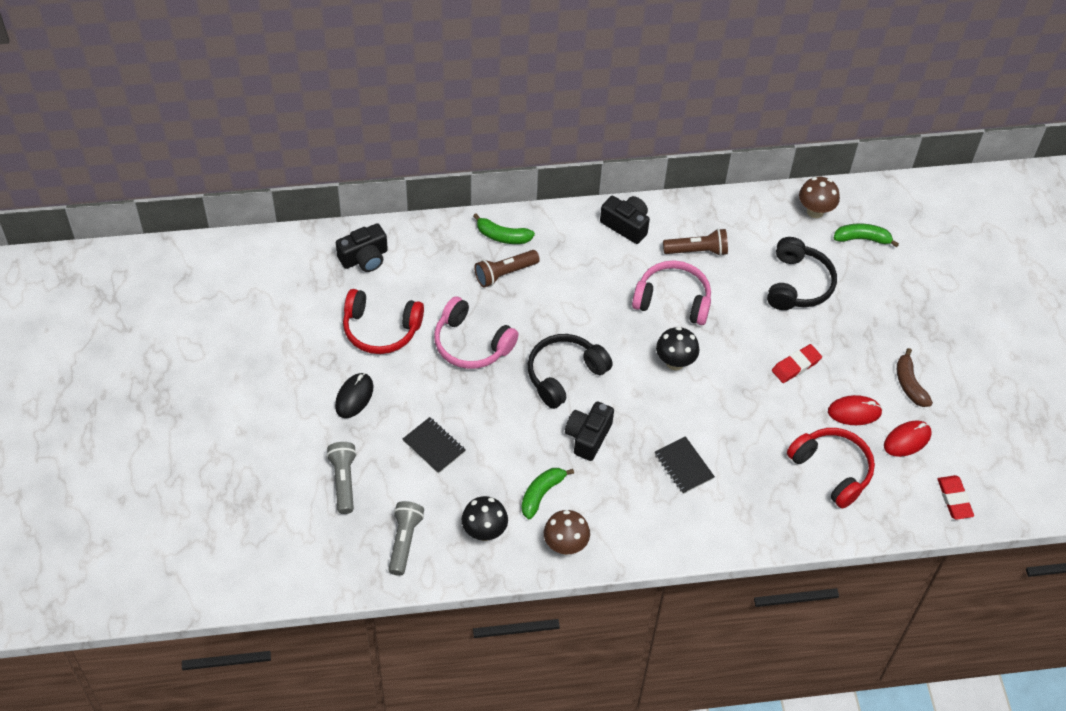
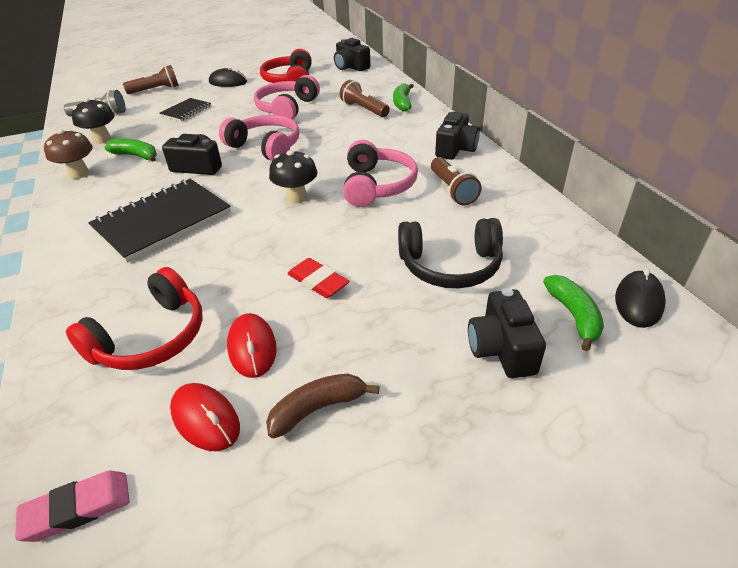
camera: 80 degrees right, 15 degrees down
grey flashlight [326,442,357,514] -> brown flashlight [123,65,179,94]
black headphones [527,334,613,409] -> pink headphones [219,115,299,161]
black notebook [655,436,715,494] -> black notebook [88,179,231,263], size x1.93
brown mushroom [799,177,840,218] -> none
red eraser [937,475,974,520] -> pink eraser [15,471,130,542]
none -> black camera [468,288,546,378]
none -> black mouse [615,268,666,328]

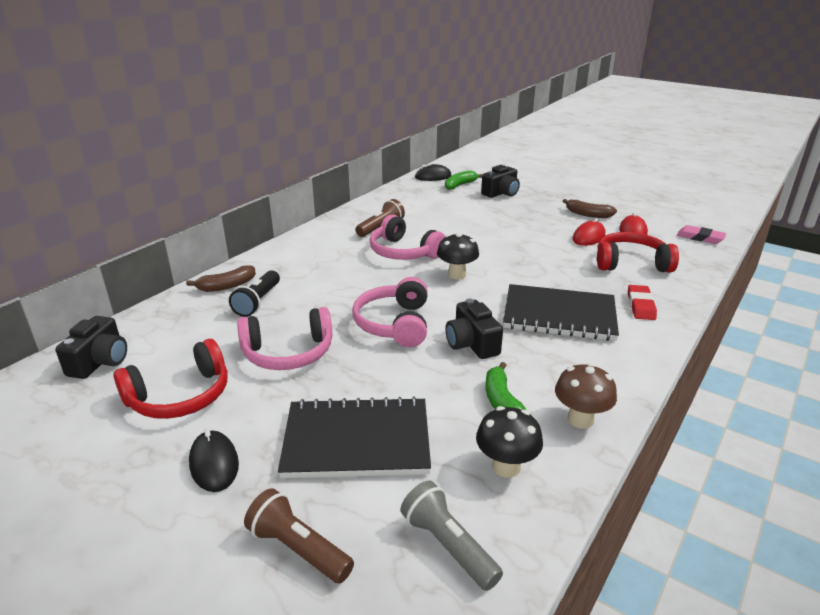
camera: 125 degrees left, 10 degrees down
black notebook [159,98,211,121] -> black notebook [278,396,431,478], size x1.93
red eraser [287,258,350,298] -> red eraser moved to [628,285,657,320]
brown flashlight [340,80,390,117] -> black flashlight [229,270,280,317]
pink headphones [343,140,418,207] -> pink headphones turned 105 degrees counterclockwise [369,214,445,260]
green banana [393,83,414,111] -> brown banana [186,265,256,292]
black headphones [398,218,503,288] -> none
black camera [435,112,480,160] -> none

